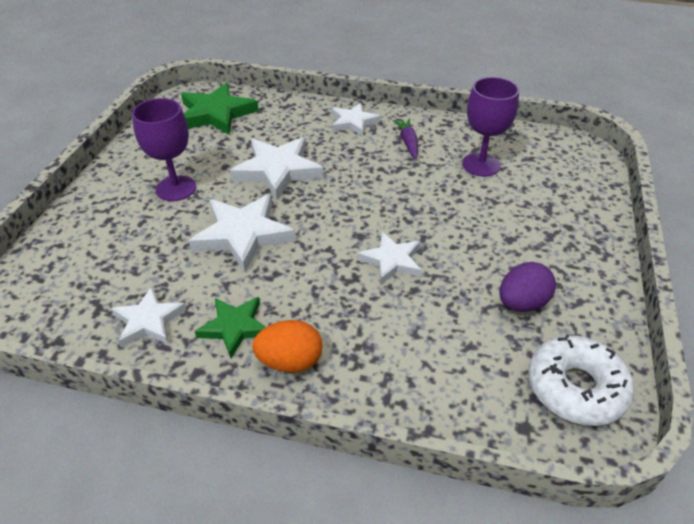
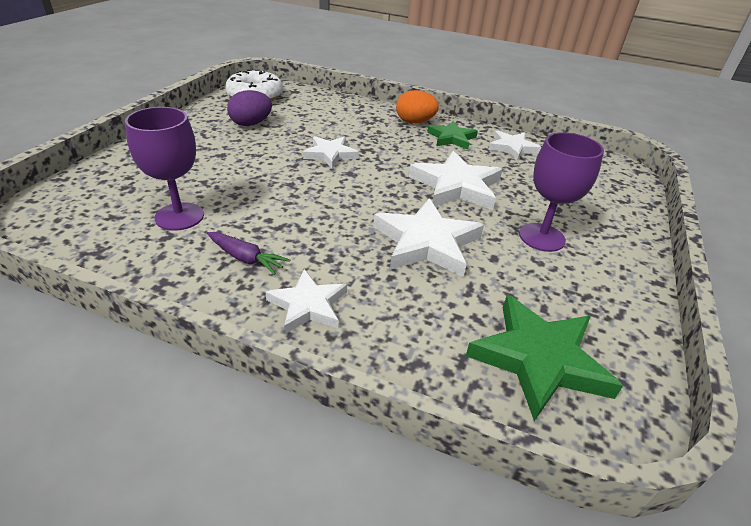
camera: 175 degrees left, 5 degrees down
purple carrot [393,118,418,159] -> purple carrot turned 60 degrees counterclockwise [207,232,290,275]

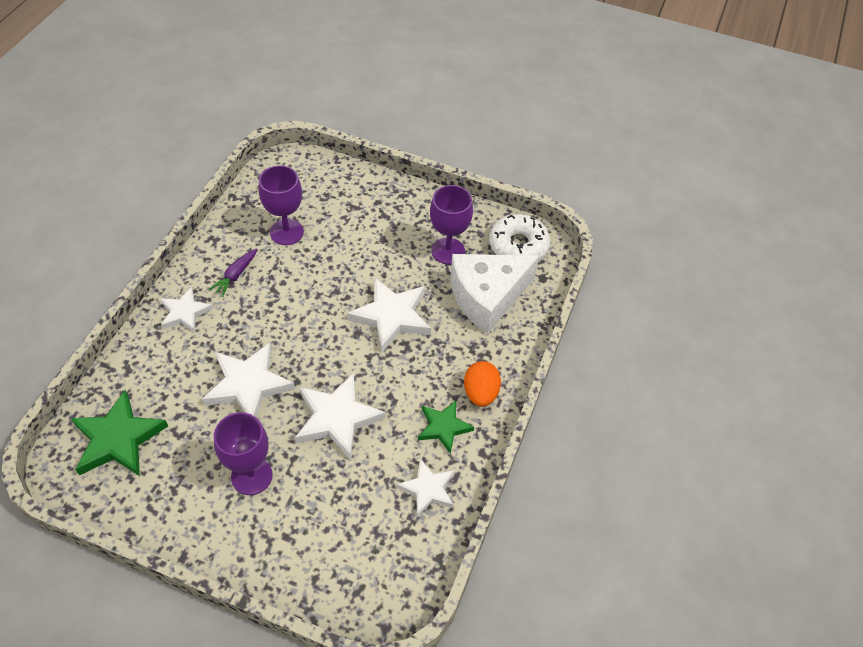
camera: 90 degrees right, 15 degrees up
purple egg [227,90,272,126] -> purple goblet [430,185,473,264]
white star [303,136,359,168] -> white star [347,277,431,352], size x1.61
none -> white cheese [450,254,539,334]

